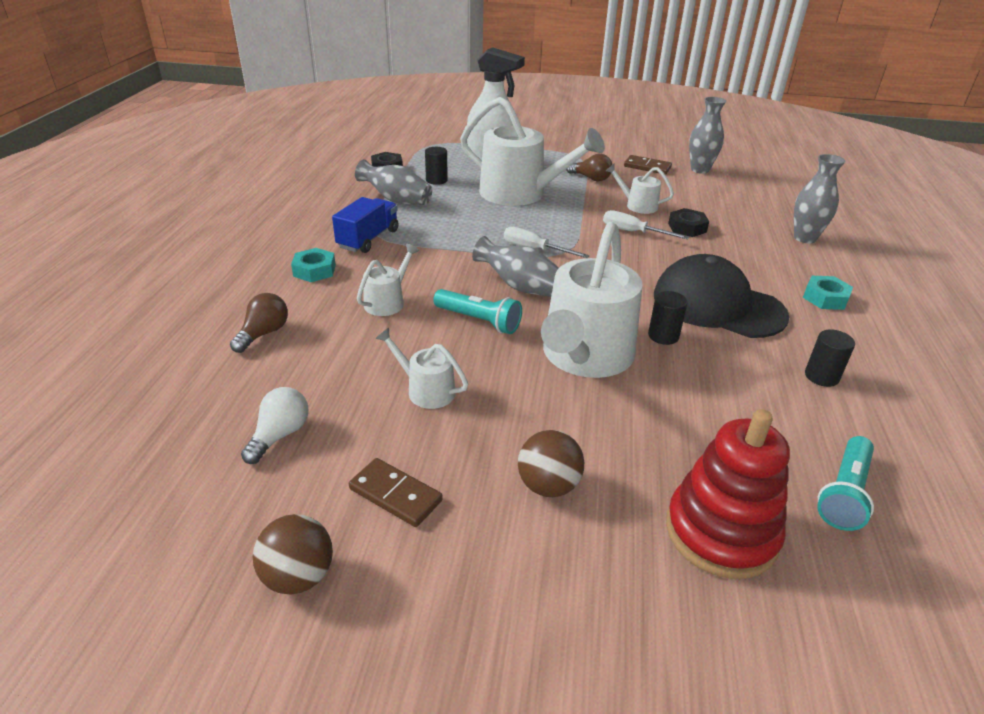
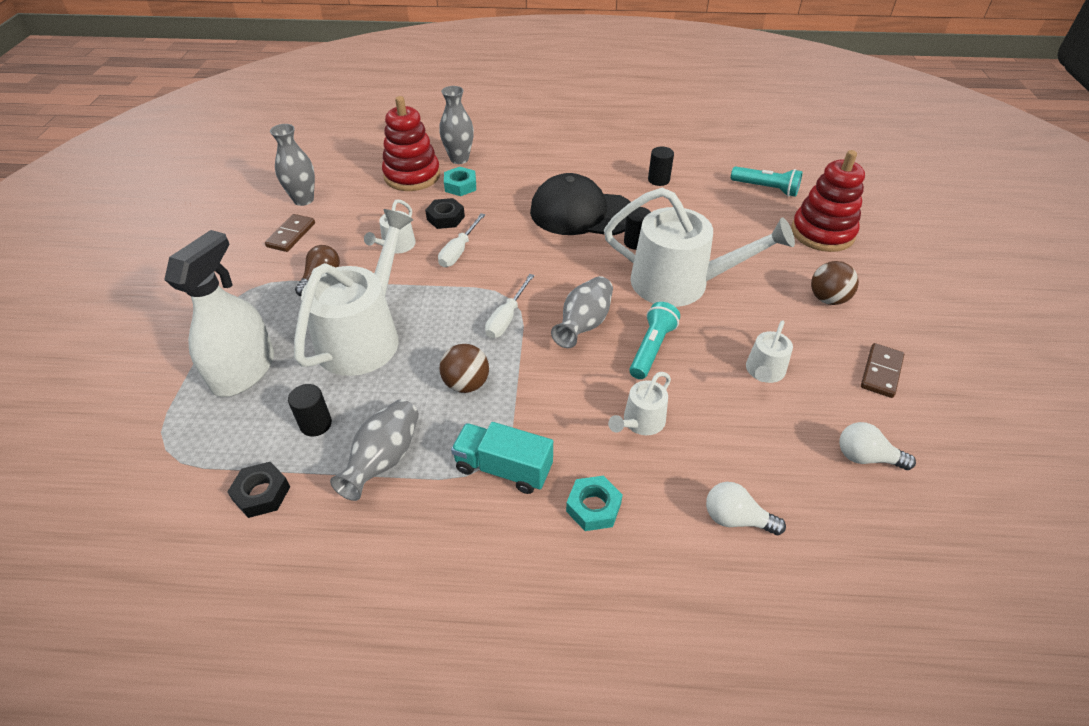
camera: 95 degrees left, 10 degrees up
brown light bulb [230,293,288,353] -> white light bulb [706,482,786,535]
brown ball [253,514,333,594] -> brown ball moved to [439,344,489,393]
blue truck [332,197,399,253] -> turquoise truck [451,422,553,494]
white watering can [357,244,419,316] -> white watering can turned 75 degrees counterclockwise [608,372,671,435]
black cap [654,254,790,338] -> black cap turned 75 degrees clockwise [530,173,631,235]
turquoise nut [803,276,853,310] -> turquoise nut moved to [444,167,476,196]
none -> red stacking toy [382,96,440,191]

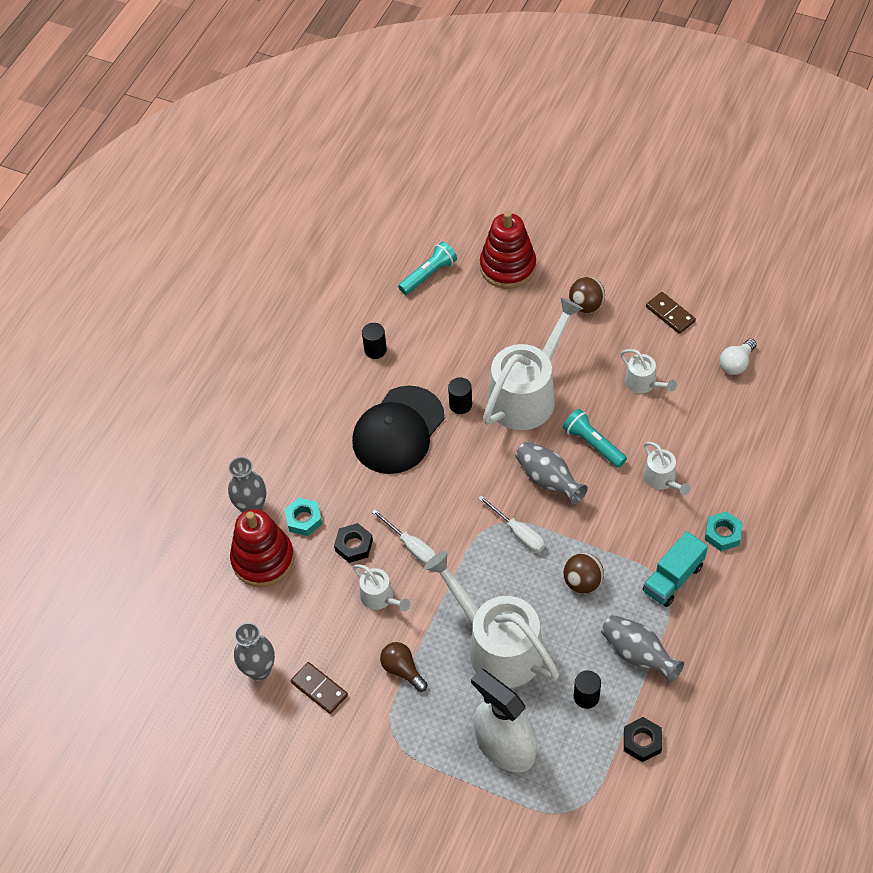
camera: 65 degrees left, 10 degrees up
white light bulb [706,482,786,535] -> none

